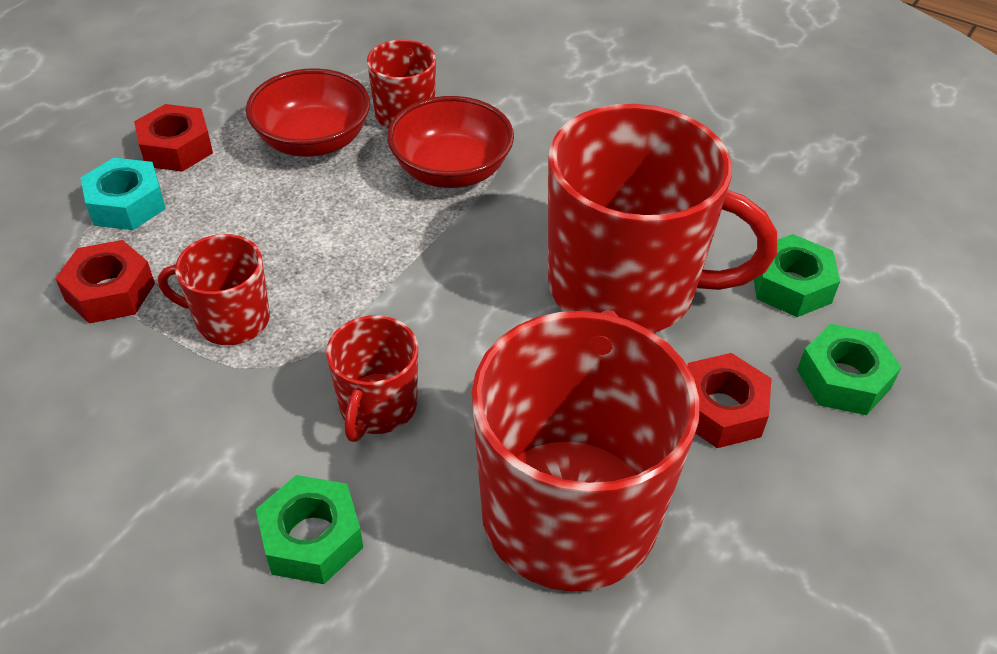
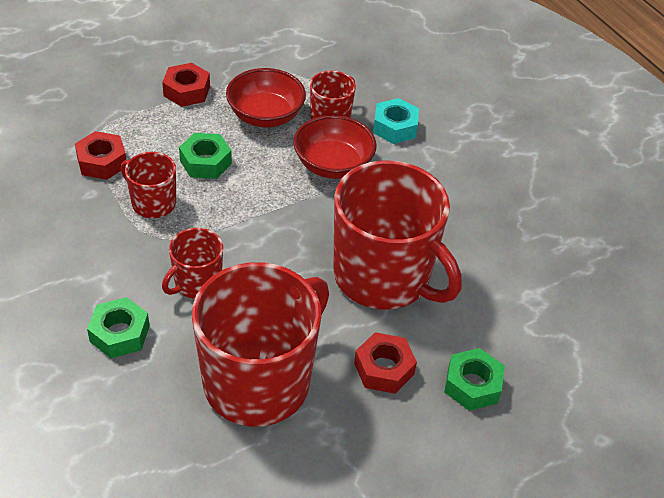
camera: 25 degrees right, 0 degrees up
turquoise nut [81,158,166,230] -> turquoise nut moved to [373,98,419,144]
green nut [754,234,840,317] -> green nut moved to [179,133,232,179]

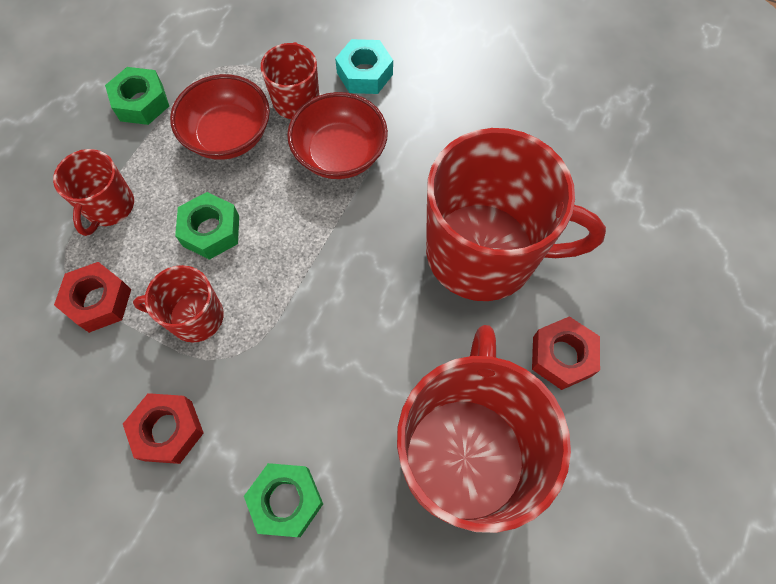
camera: 30 degrees left, 20 degrees up
red nut [162,63,210,107] -> red nut moved to [123,393,204,464]
red mug [162,228,223,299] -> red mug moved to [53,149,134,236]
green nut [444,348,505,411] -> green nut moved to [105,67,169,125]

